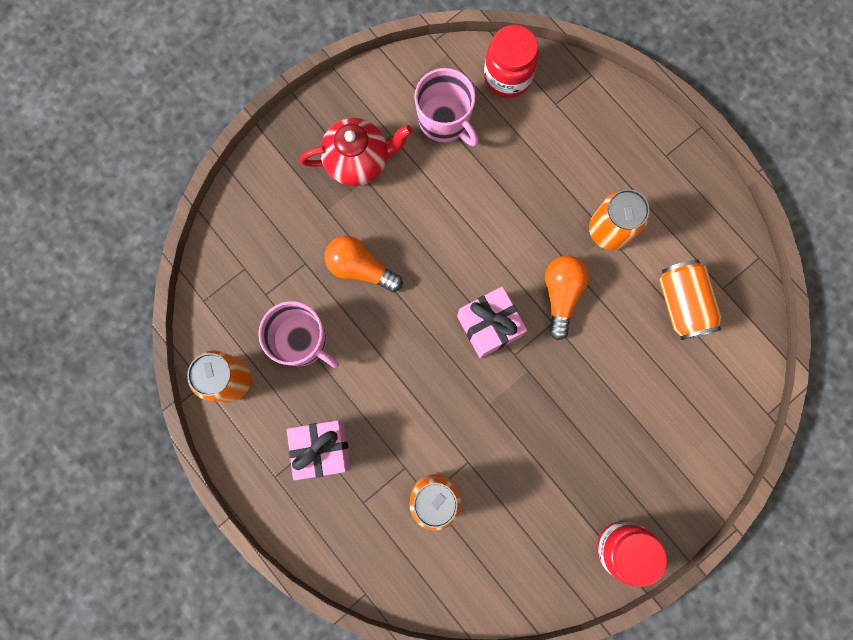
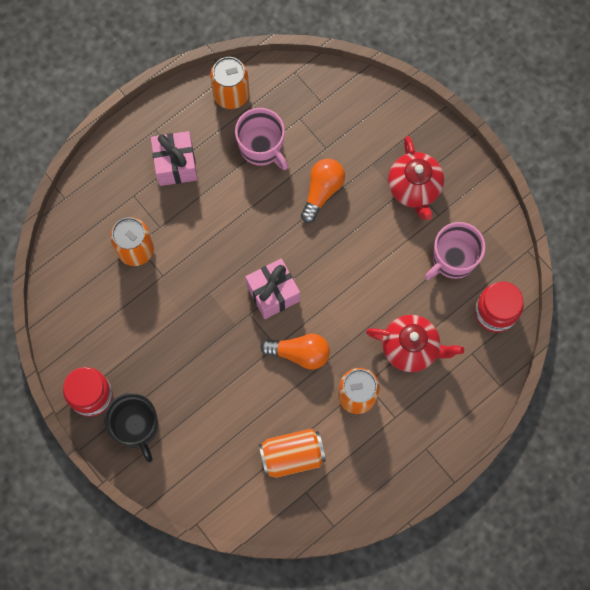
camera: 90 degrees right, 5 degrees down
pink mug [258,301,339,368] -> pink mug turned 75 degrees counterclockwise [235,108,288,170]
none -> black mug [104,393,158,462]
none -> red teapot [366,315,464,372]

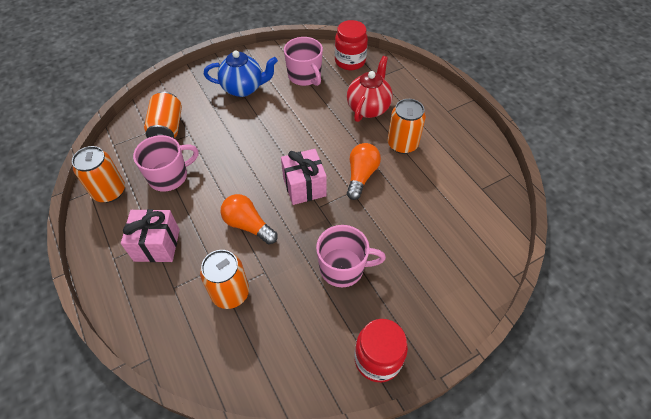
camera: 80 degrees left, 20 degrees down
black mug [104,393,158,462] -> none
orange can [259,429,326,478] -> orange can moved to [144,92,182,138]
orange light bulb [301,159,345,223] -> orange light bulb moved to [220,194,278,244]
red teapot [388,136,444,220] -> blue teapot [204,50,278,97]
none -> pink mug [316,225,386,287]

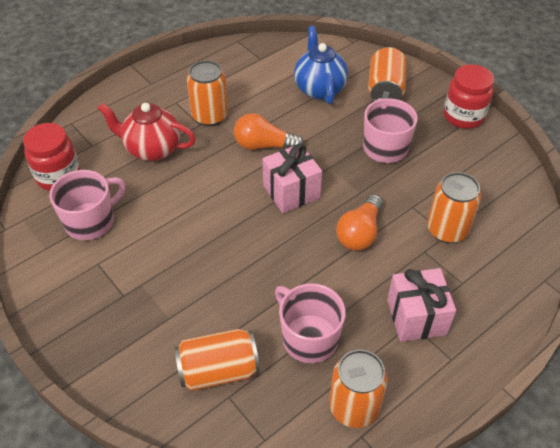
camera: 100 degrees left, 5 degrees down
blue teapot [204,50,278,97] -> blue teapot moved to [294,26,348,104]
none -> orange can [368,47,406,101]

